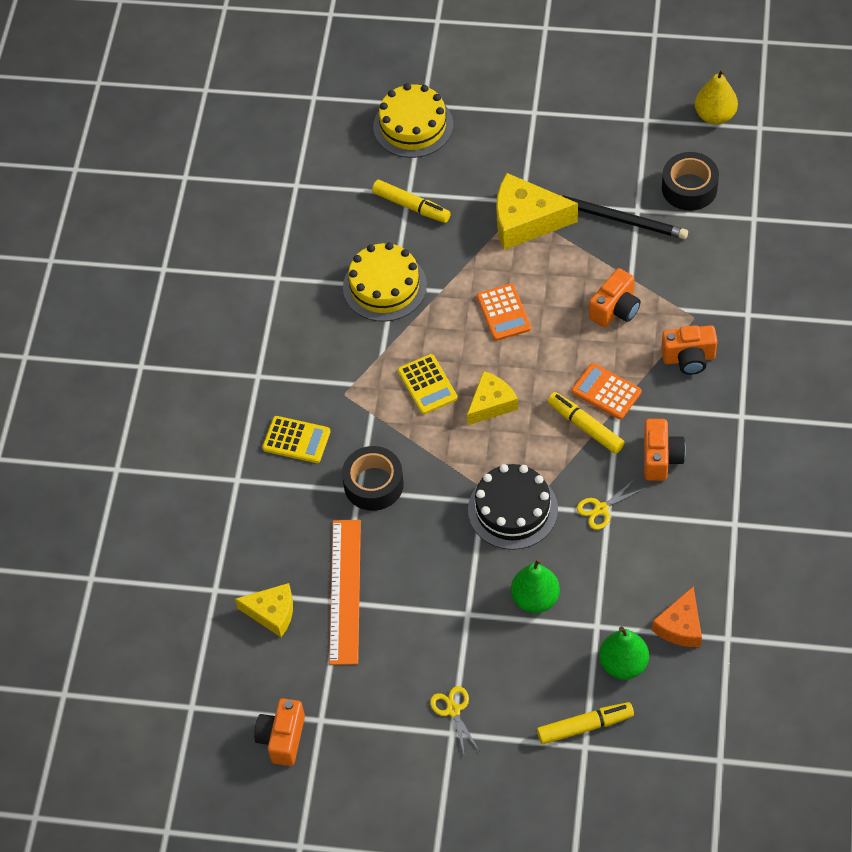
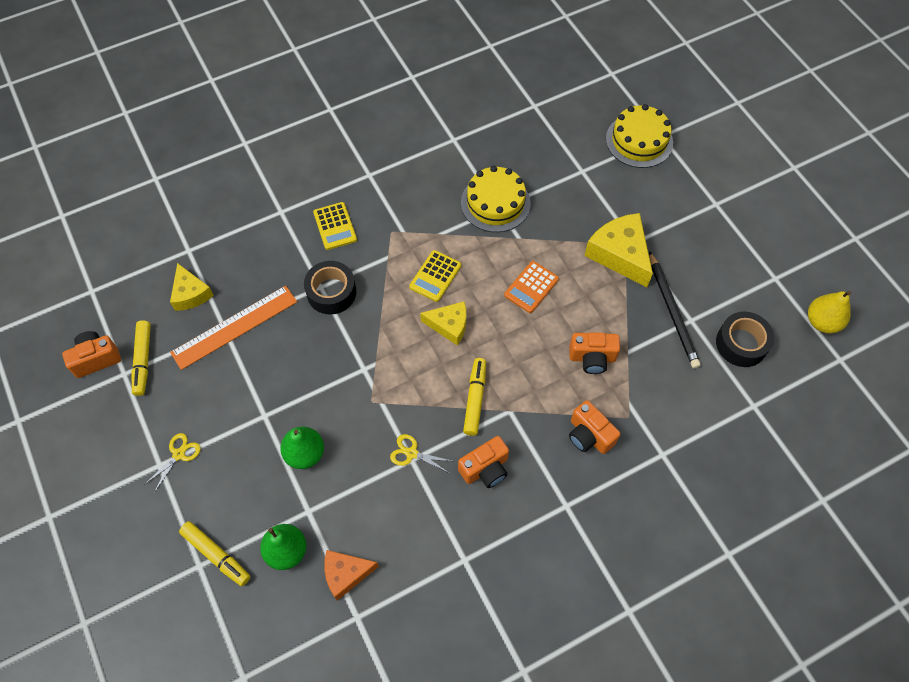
camera: 50 degrees right, 5 degrees up
yellow marker [372,180,451,223] -> yellow marker moved to [131,320,151,396]
black cake [468,464,558,550] -> none
orange calculator [572,363,642,419] -> none

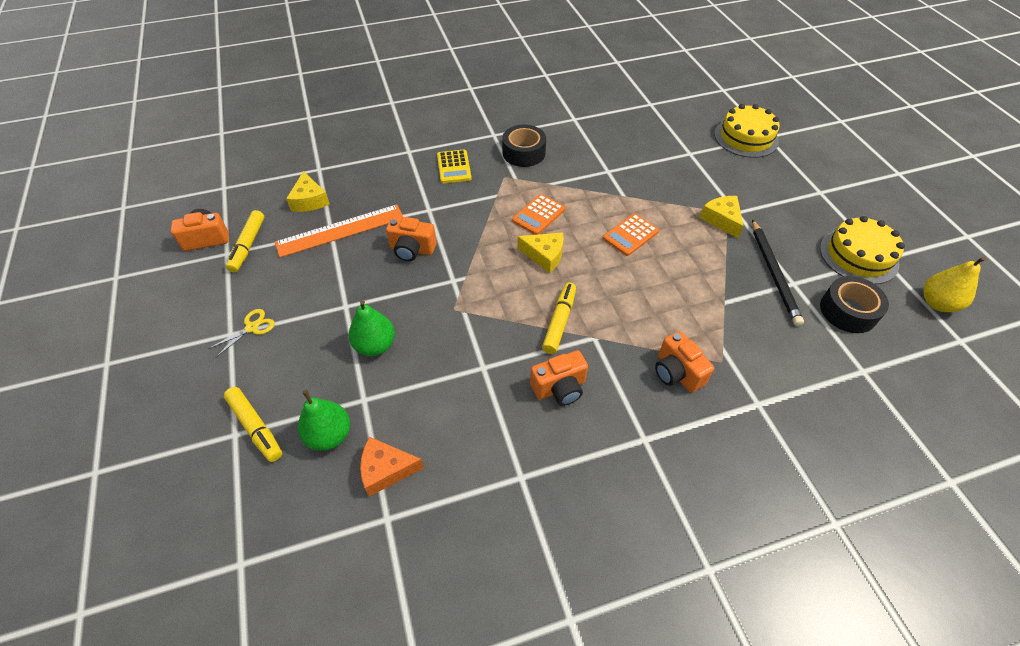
camera: 10 degrees right, 10 degrees down
black tape [304,261,356,314] -> black tape moved to [502,125,546,167]
yellow scissors [390,434,452,473] -> none
yellow calculator [409,250,461,302] -> orange calculator [512,194,565,235]
yellow cake [461,166,530,232] -> yellow cake moved to [820,216,905,285]
orange camera [569,332,620,374] -> orange camera moved to [386,217,437,261]
yellow cheese [584,213,653,287] -> yellow cheese [700,196,744,238], size x0.63

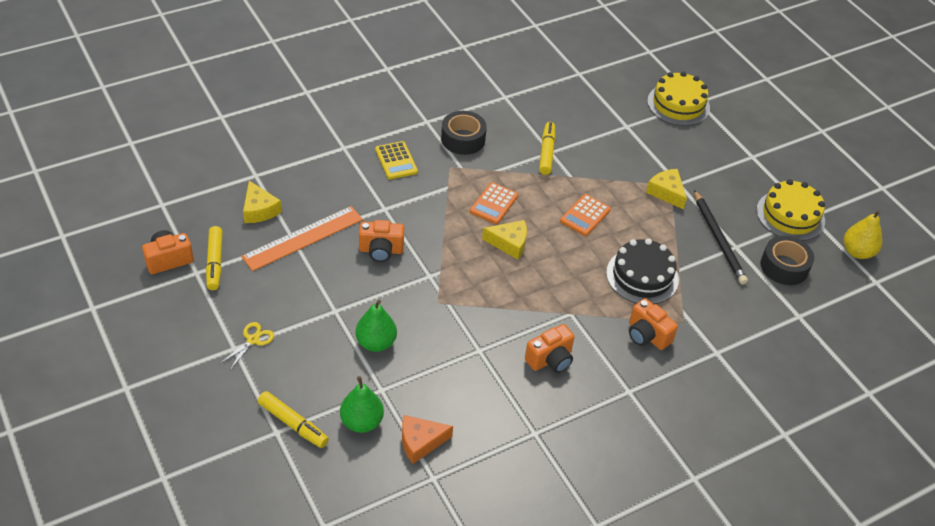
camera: 15 degrees left, 5 degrees down
yellow marker [542,282,576,354] -> yellow marker moved to [539,122,555,175]
none -> black cake [606,238,679,304]

